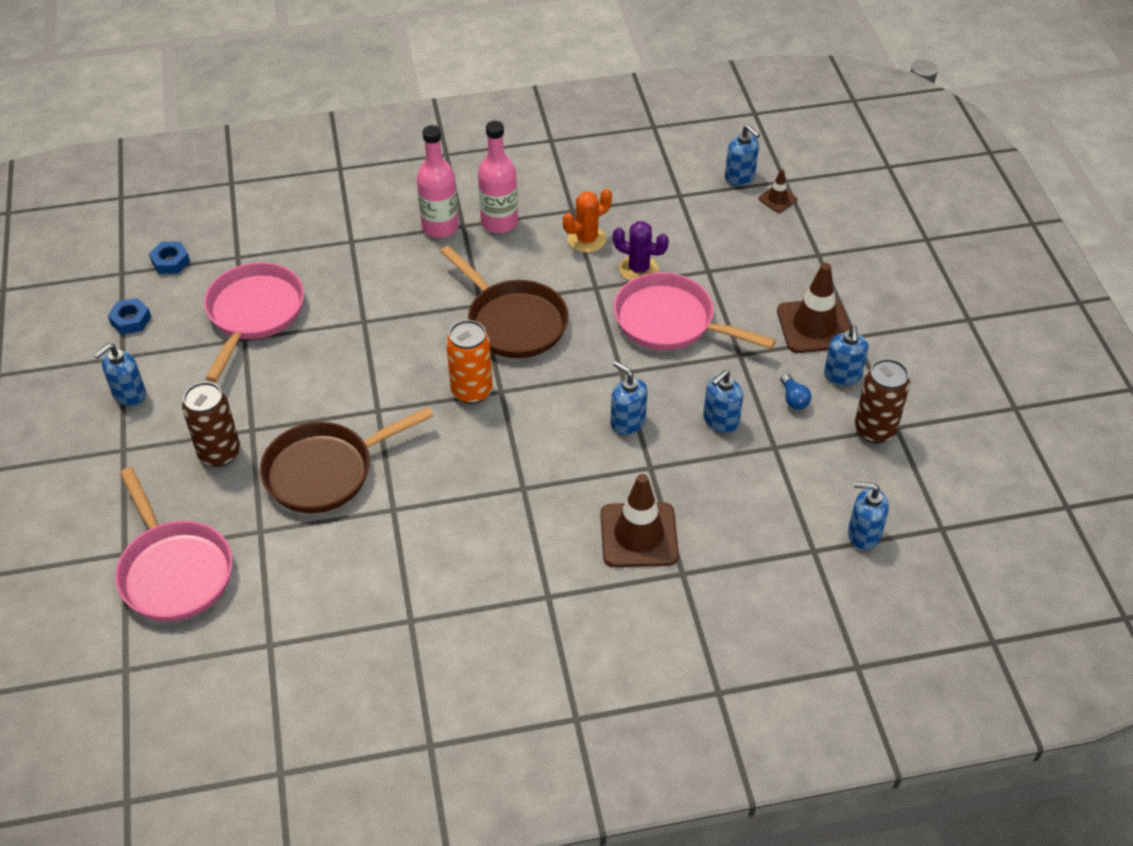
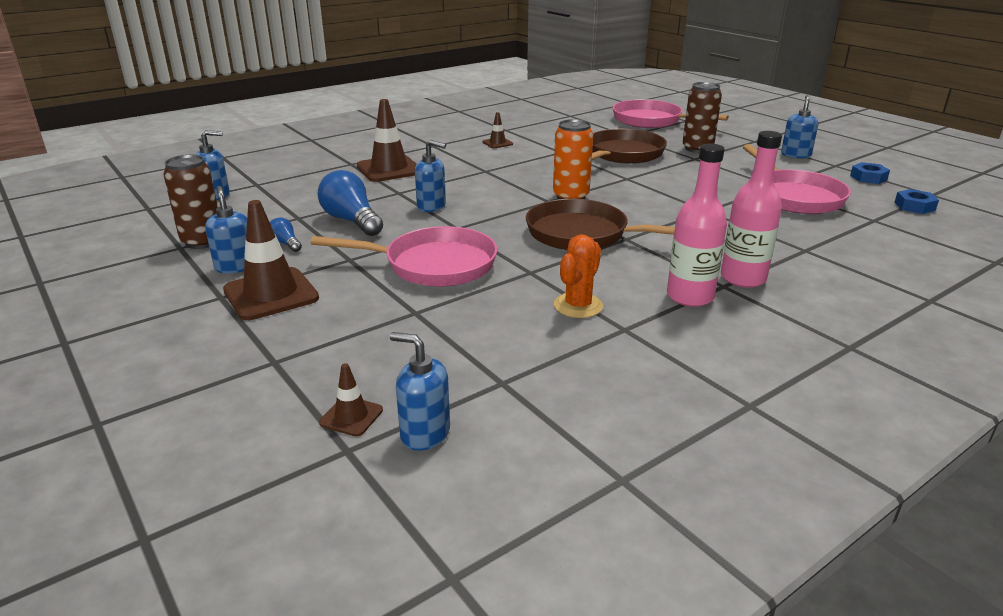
camera: 155 degrees right, 20 degrees down
purple cactus [613,221,669,281] -> none
blue soap dispenser [703,370,743,433] -> blue light bulb [317,170,383,236]
none -> brown traffic cone [482,112,513,148]

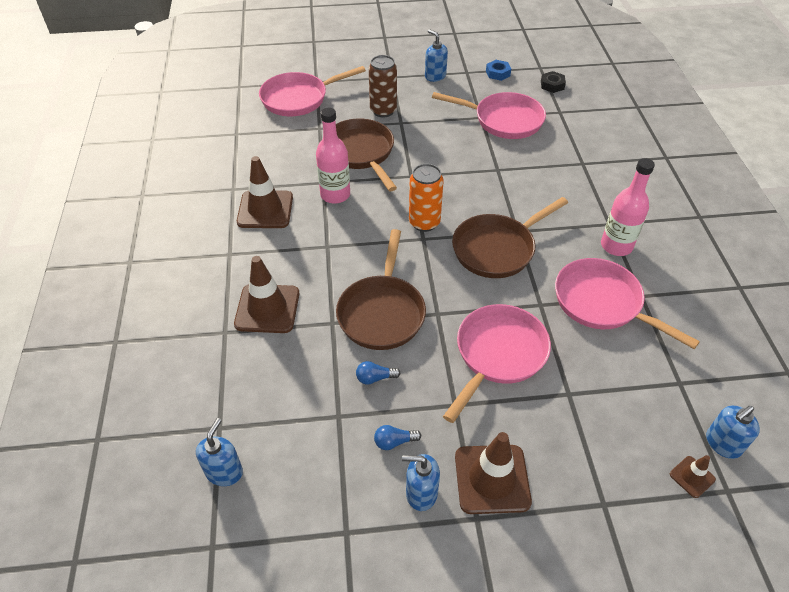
camera: 60 degrees left, 20 degrees up
brown can [163,155,218,249] -> none
blue light bulb [317,170,383,236] -> blue light bulb [356,361,401,385], size x0.49
blue soap dispenser [415,140,446,212] -> brown pan [336,229,426,350]
brown traffic cone [482,112,513,148] -> brown traffic cone [237,156,293,228], size x2.05
orange cactus [554,234,603,318] -> pink pan [555,258,700,349]
pink bottle [721,131,782,288] -> pink bottle moved to [316,108,350,204]
blue nut [894,189,939,214] -> black nut [541,71,566,93]

